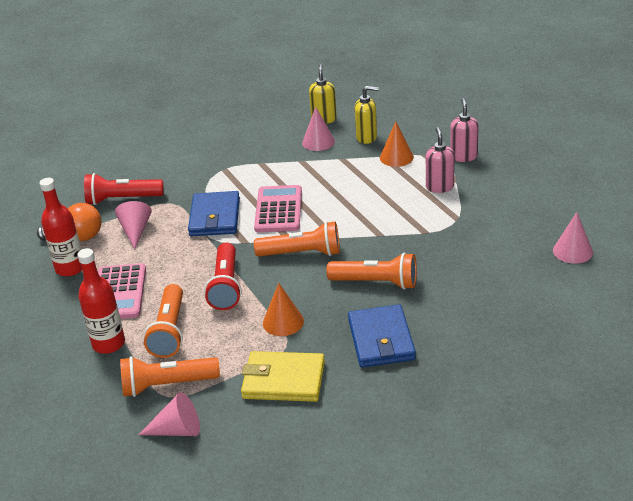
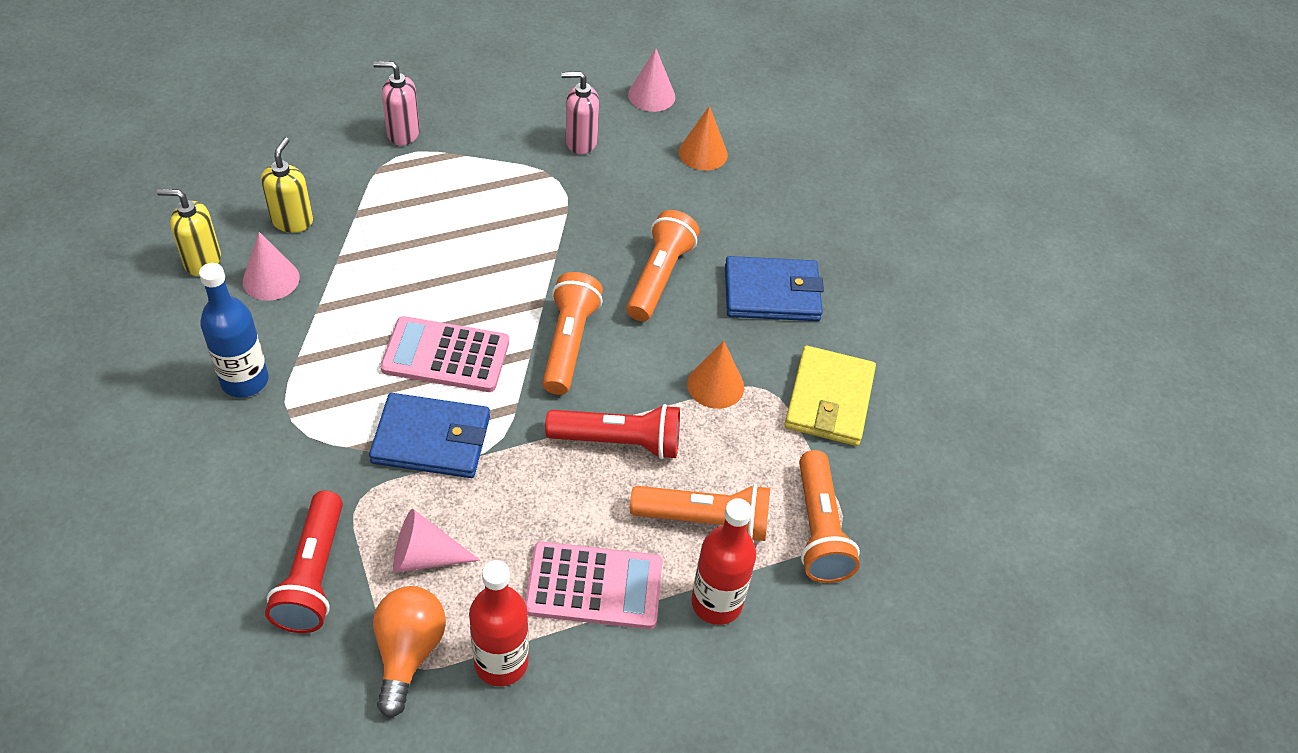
camera: 90 degrees left, 15 degrees up
pink cone [139,392,200,436] -> none
orange cone [380,121,414,167] -> orange cone moved to [679,106,728,171]
pink soap dispenser [426,127,455,193] -> pink soap dispenser moved to [561,71,599,154]
none -> blue bottle [199,263,268,397]

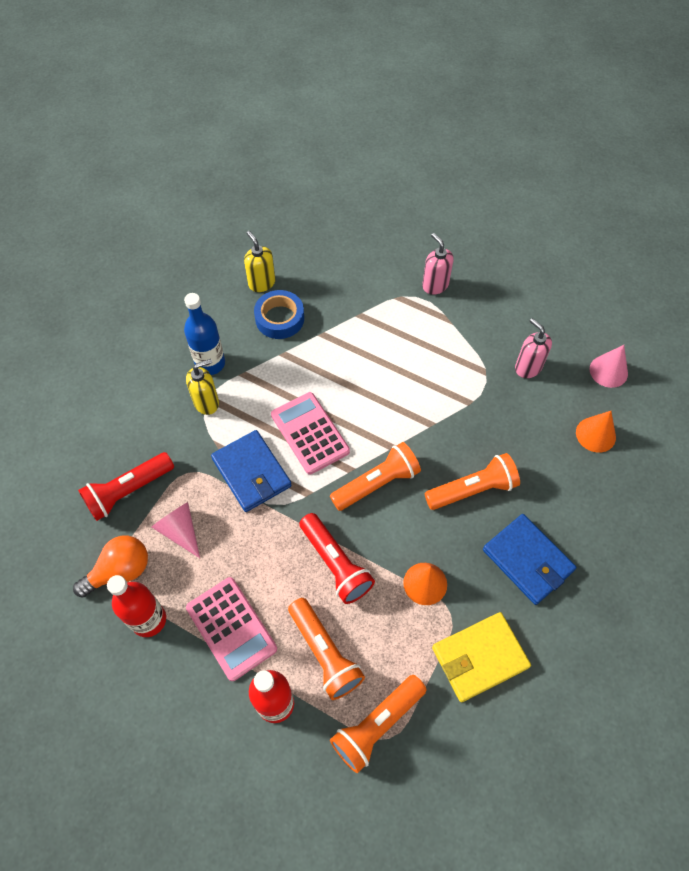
camera: 55 degrees right, 10 degrees up
pink cone [243,232,300,301] -> blue tape [254,290,304,339]
yellow soap dispenser [261,137,313,233] -> yellow soap dispenser moved to [186,359,219,415]

